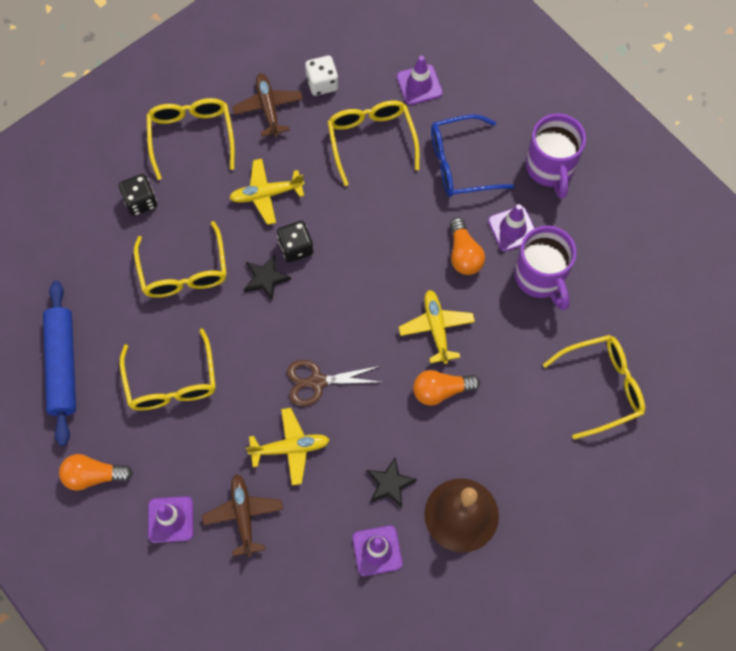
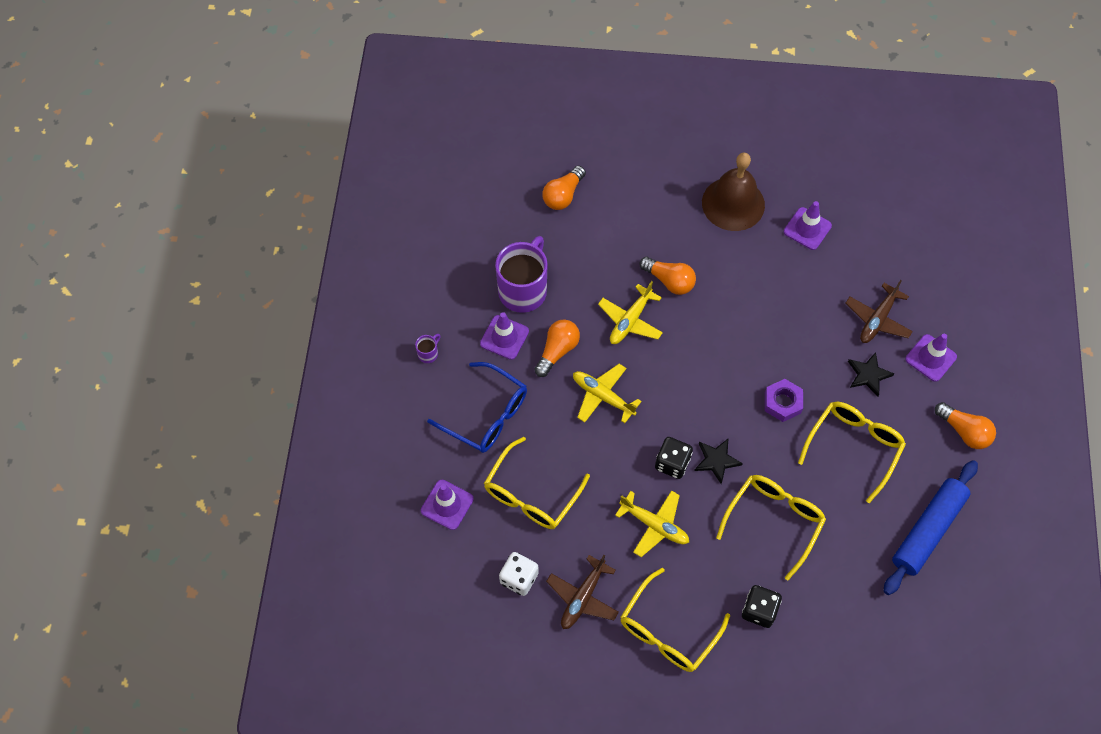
camera: 135 degrees left, 5 degrees down
yellow plane [246,408,329,485] -> yellow plane moved to [573,364,642,423]
brown scissors [287,360,380,406] -> none
black star [366,458,417,508] -> black star moved to [848,352,895,396]
purple mug [526,114,586,199] -> purple mug [415,334,441,363], size x0.41
yellow glasses [543,335,645,439] -> orange light bulb [542,166,586,210]
none -> purple nut [765,379,803,422]

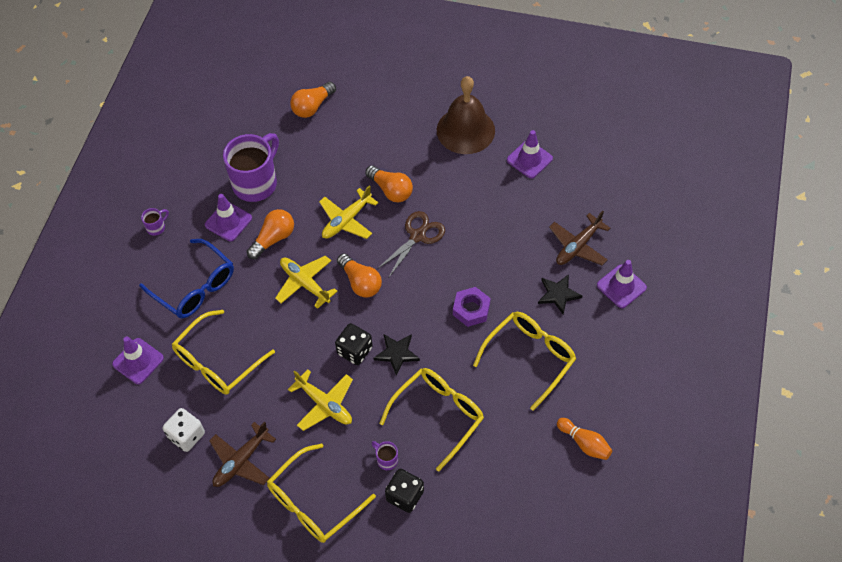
camera: 10 degrees right, 5 degrees down
blue rolling pin [884,460,978,595] -> orange bowling pin [557,418,612,460]
orange light bulb [935,402,996,449] -> orange light bulb moved to [337,253,382,297]
none -> purple mug [372,441,398,470]
none -> brown scissors [376,211,445,277]

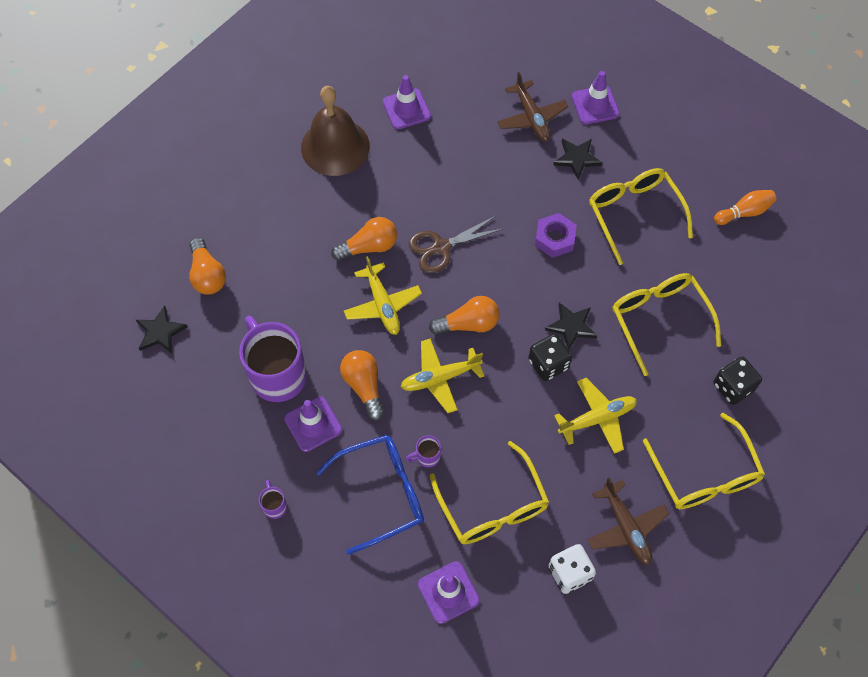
camera: 65 degrees left, 5 degrees up
purple mug [372,441,398,470] -> purple mug moved to [406,435,441,467]
brown scissors [376,211,445,277] -> brown scissors turned 90 degrees counterclockwise [409,216,502,273]
none -> black star [136,306,188,354]

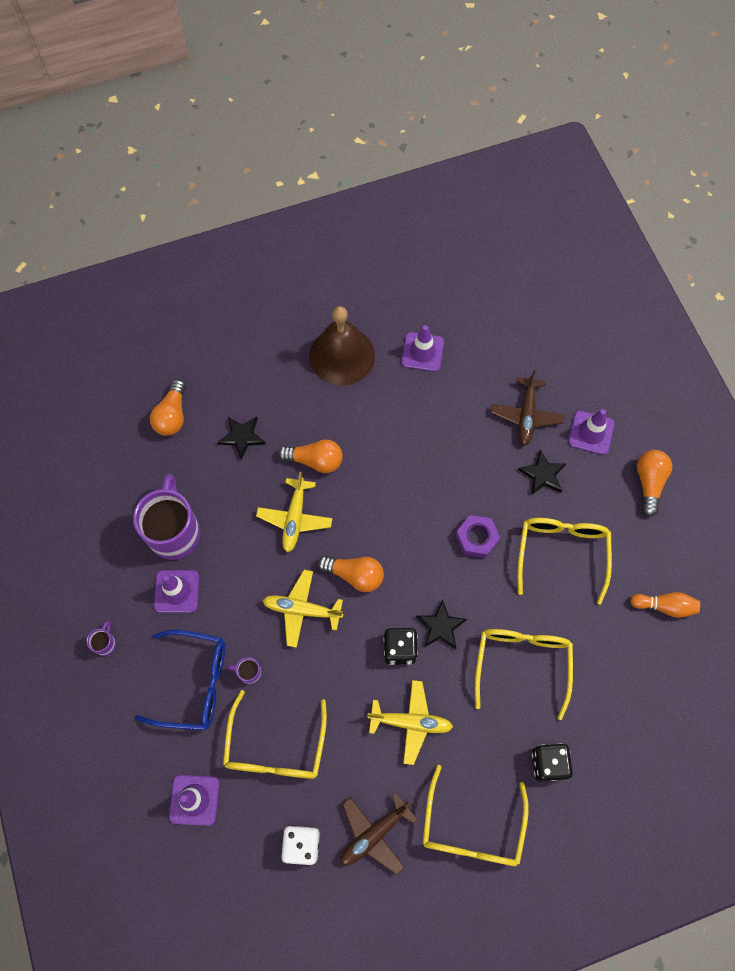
camera: 30 degrees right, 5 degrees up
black star [136,306,188,354] -> black star moved to [217,417,266,460]
orange light bulb [340,350,385,420] -> orange light bulb moved to [637,450,672,517]
brown scissors [409,216,502,273] -> none
brown plane [587,477,669,565] -> brown plane turned 45 degrees clockwise [340,793,418,875]

